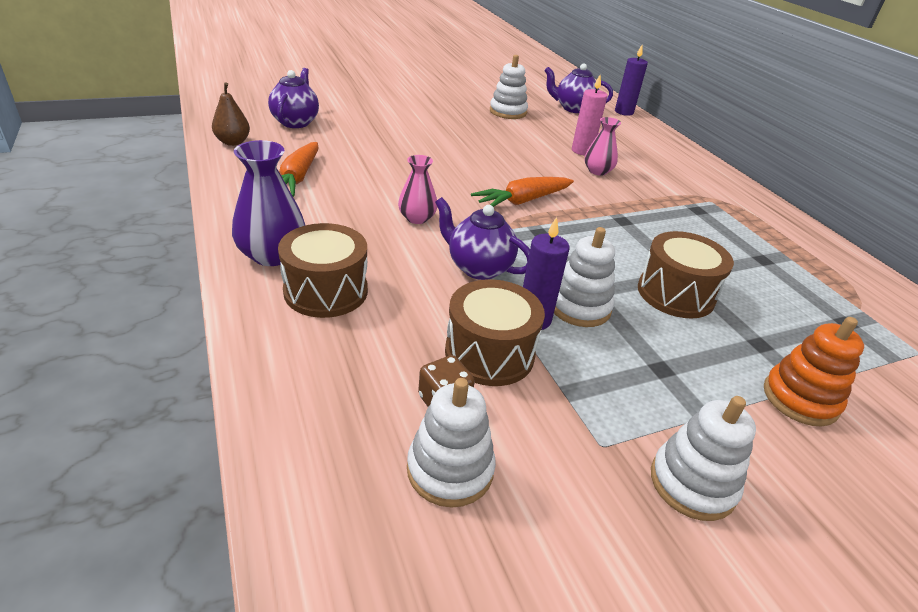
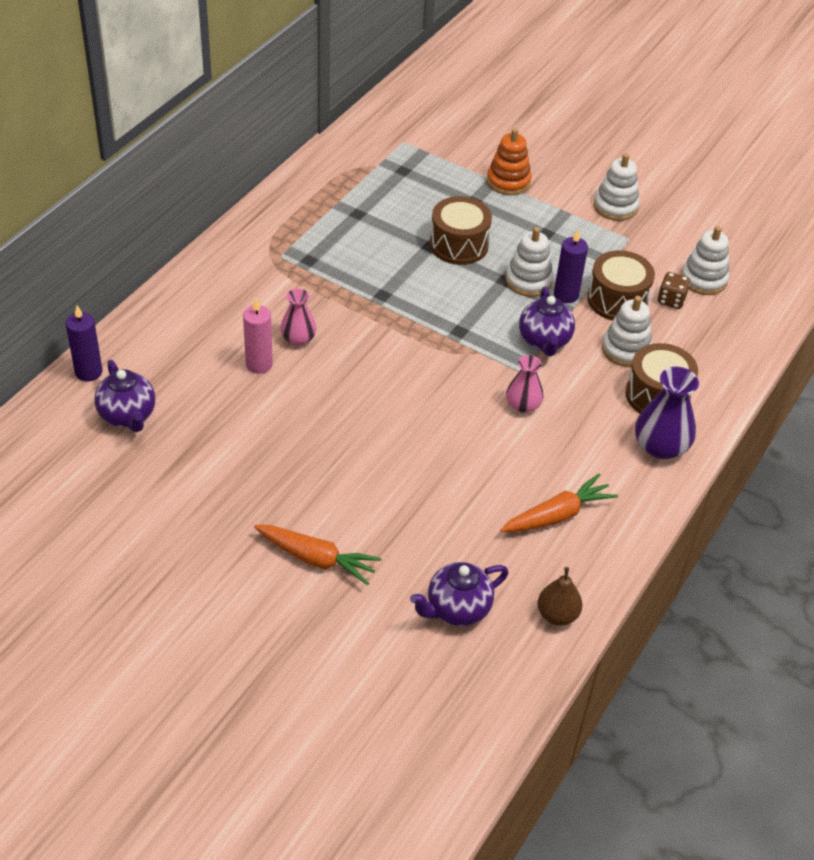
camera: 125 degrees left, 10 degrees up
orange carrot [471,177,574,207] -> orange carrot moved to [254,525,381,586]
white stacking toy [490,55,528,119] -> white stacking toy moved to [602,296,652,367]

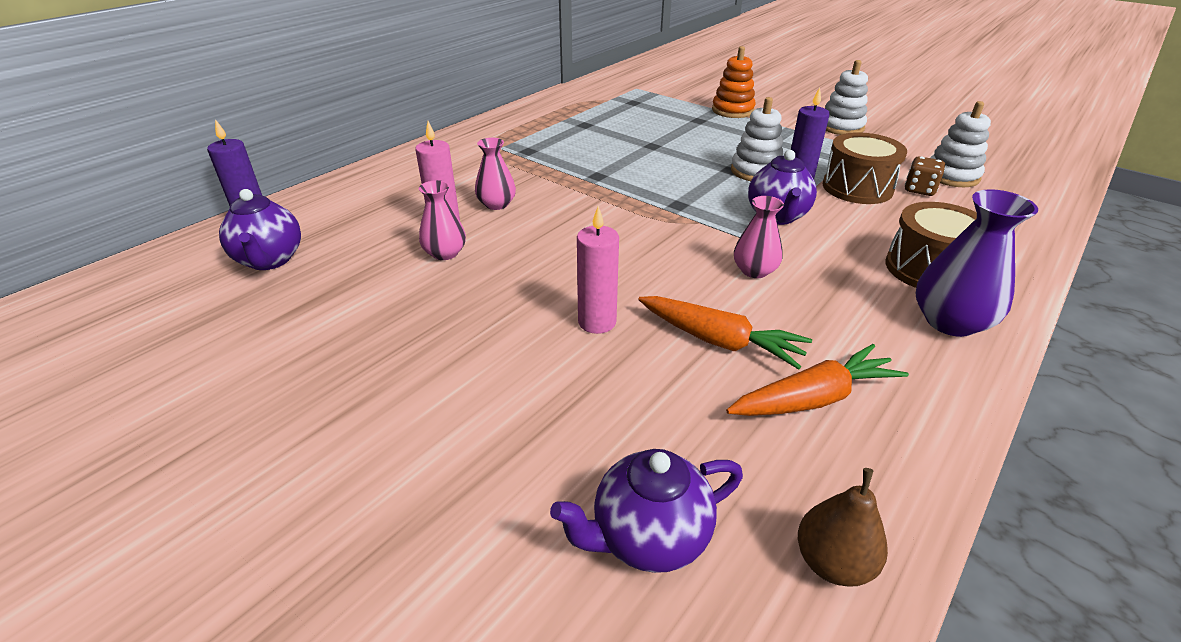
camera: 10 degrees right, 10 degrees down
orange carrot [254,525,381,586] -> orange carrot moved to [638,296,812,370]
brown drum [430,196,492,265] -> none
white stacking toy [602,296,652,367] -> none
none -> pink vase [419,180,466,260]
none -> pink candle [577,206,619,334]

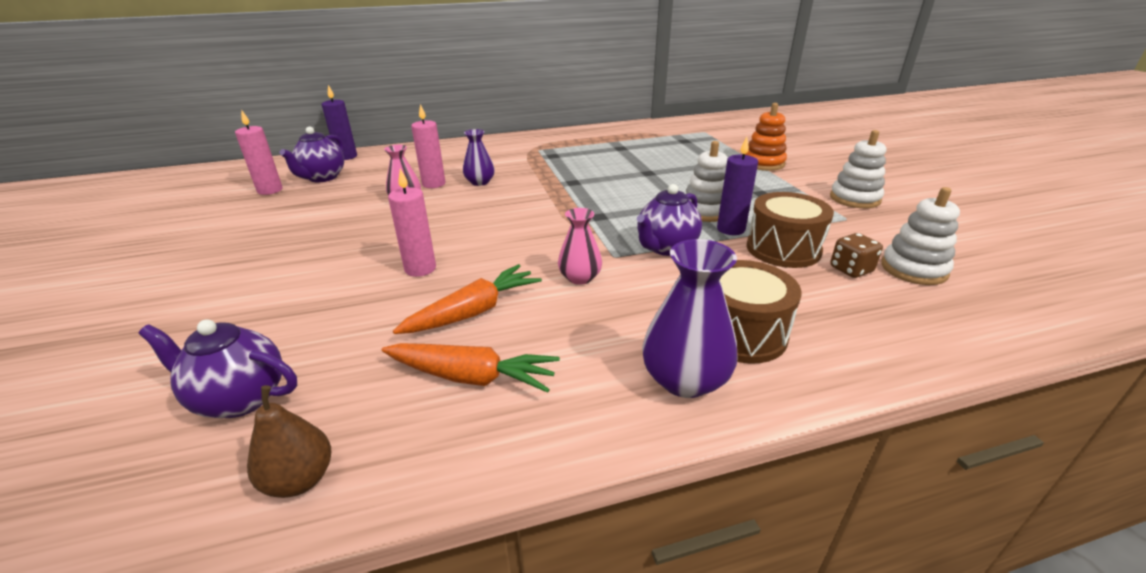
camera: 35 degrees right, 5 degrees down
pink vase [475,138,516,210] -> purple vase [463,129,495,186]
orange carrot [638,296,812,370] -> orange carrot turned 105 degrees counterclockwise [393,264,542,334]
none -> pink candle [235,109,283,195]

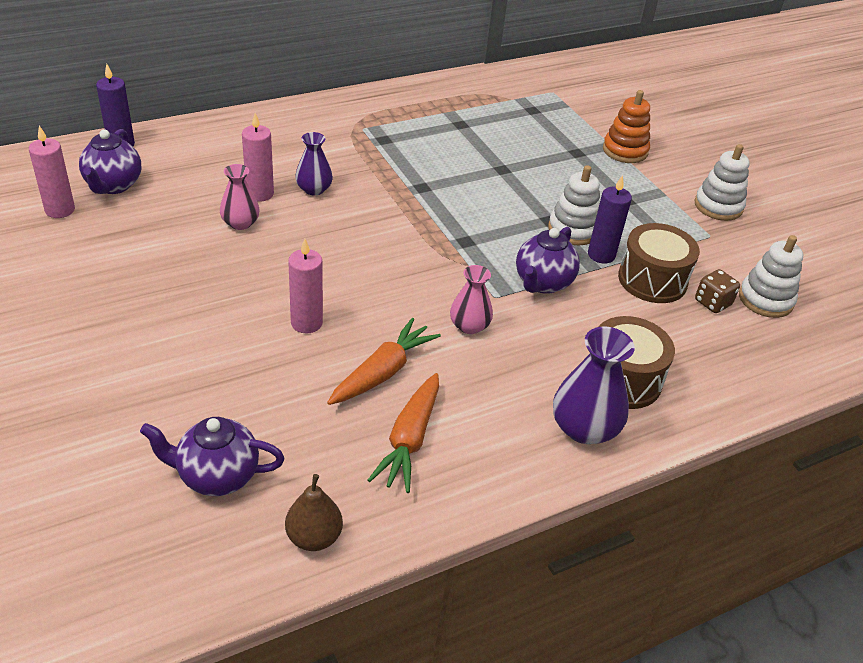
camera: 15 degrees left, 10 degrees up
orange carrot [382,343,560,393] -> orange carrot turned 105 degrees clockwise [368,373,439,493]

